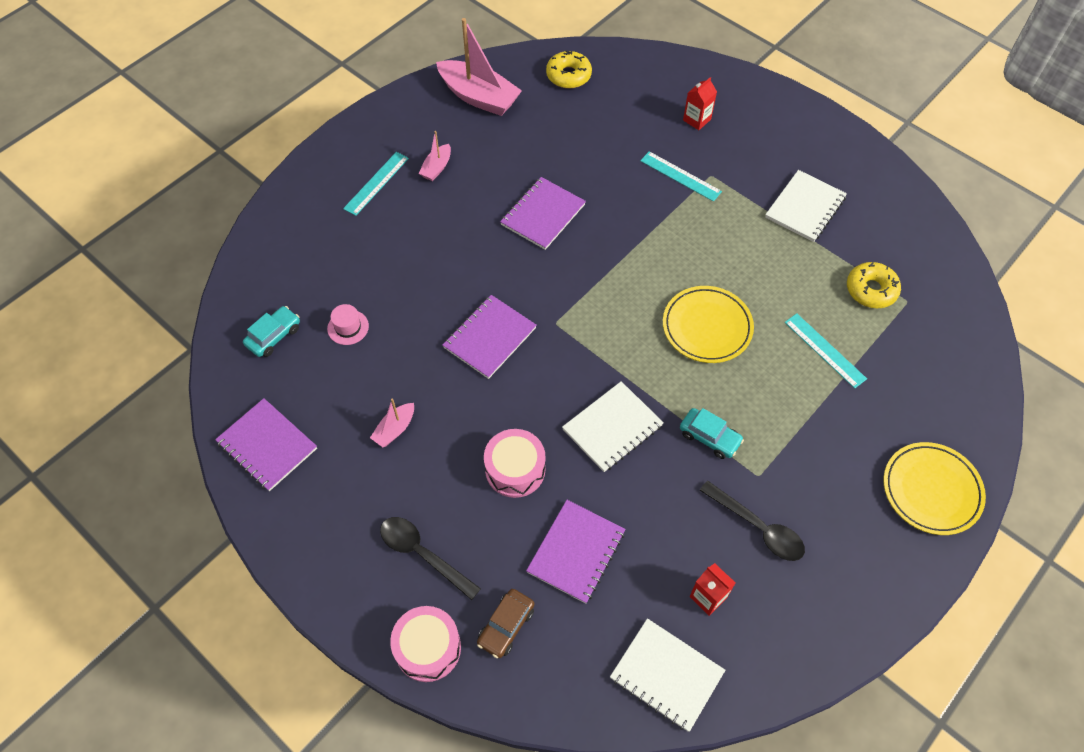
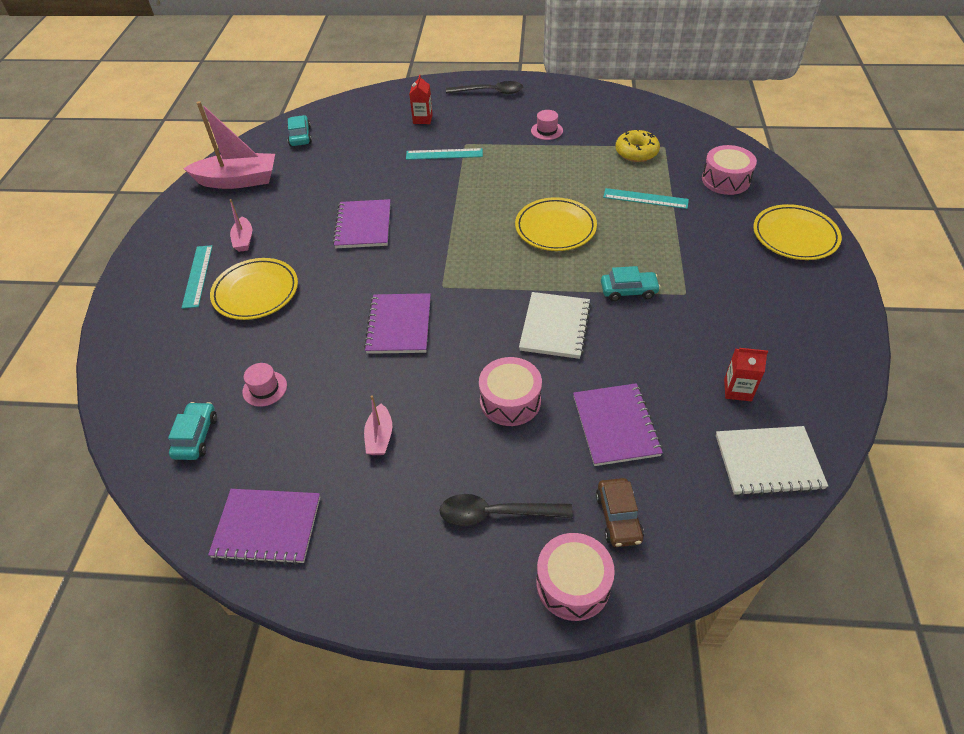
camera: 35 degrees left, 10 degrees down
yellow donut [546,50,592,89] -> turquoise car [287,115,312,146]
black spoon [699,481,805,561] -> black spoon moved to [446,81,523,94]
white notebook [765,170,847,242] -> pink hat [531,110,563,140]
none -> yellow plate [210,258,298,320]
none -> pink drum [702,145,757,195]

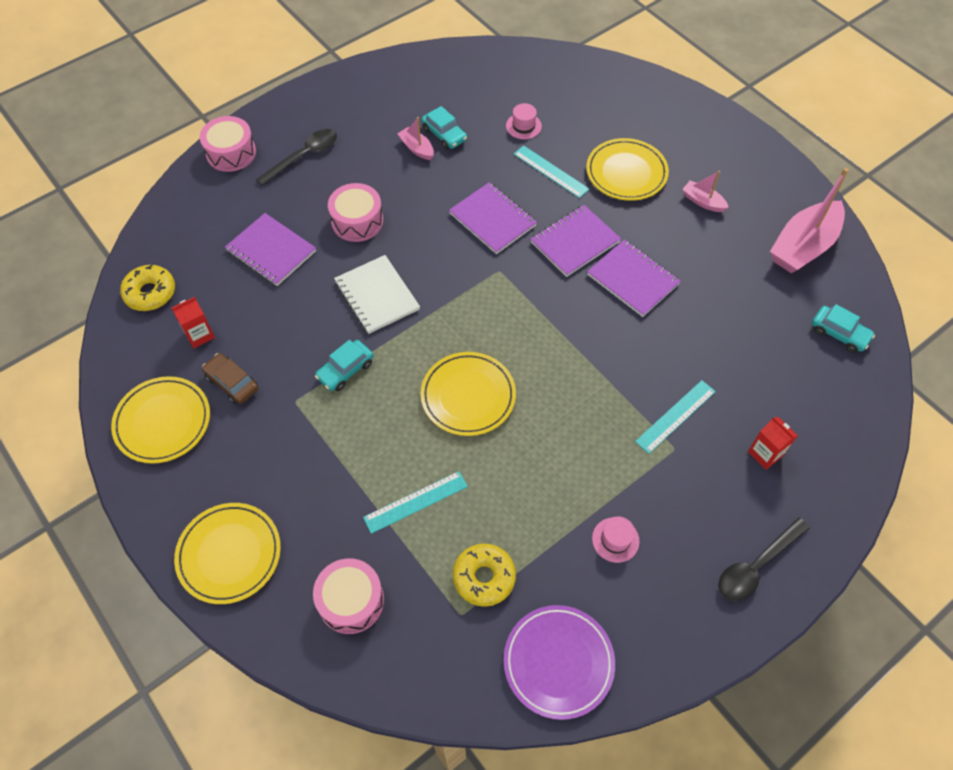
camera: 135 degrees right, 10 degrees up
turquoise car [168,402,217,460] -> turquoise car moved to [422,106,467,150]
turquoise ruler [182,245,213,309] -> turquoise ruler moved to [514,145,589,198]
purple notebook [208,489,320,565] -> purple notebook moved to [530,205,621,277]
brown car [596,478,644,547] -> brown car moved to [202,353,258,404]
white notebook [716,426,828,496] -> yellow donut [120,265,175,311]
none -> yellow plate [111,376,210,464]
none -> purple plate [504,605,615,720]

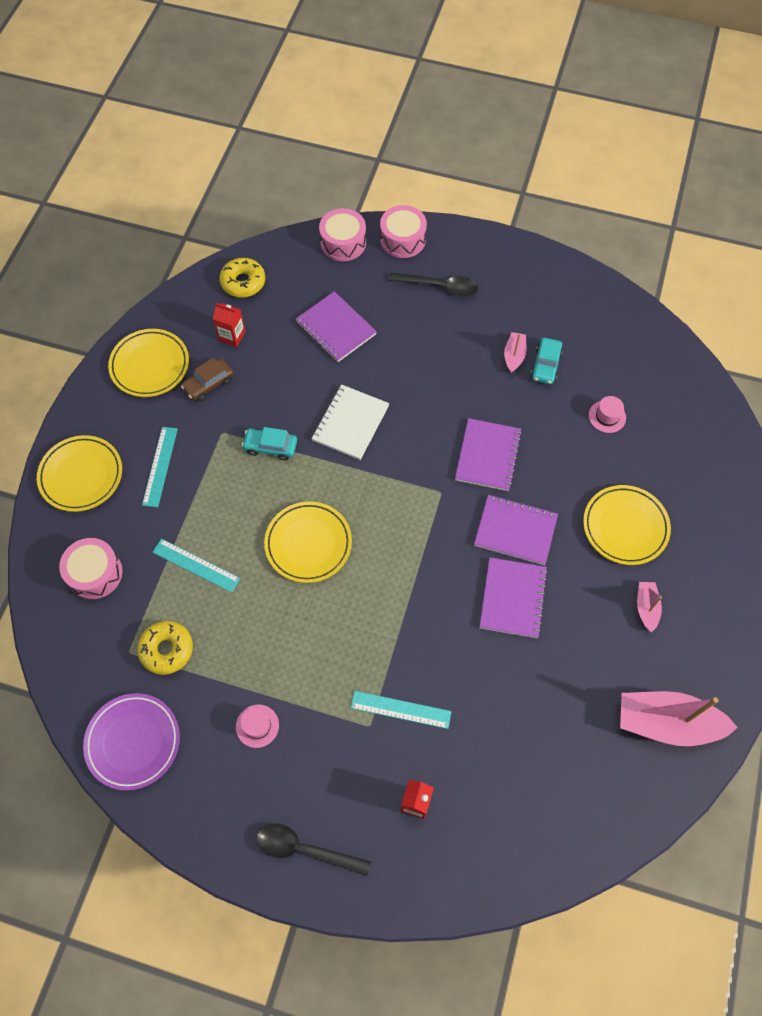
camera: 55 degrees right, 5 degrees up
brown car [202,353,258,404] -> brown car turned 135 degrees counterclockwise [181,358,234,401]
purple notebook [225,213,316,286] -> purple notebook turned 45 degrees counterclockwise [296,291,377,362]
pink drum [328,183,383,242] -> pink drum moved to [319,208,366,261]
turquoise ruler [514,145,589,198] -> turquoise ruler moved to [142,427,178,507]
turquoise car [812,304,875,353] -> none

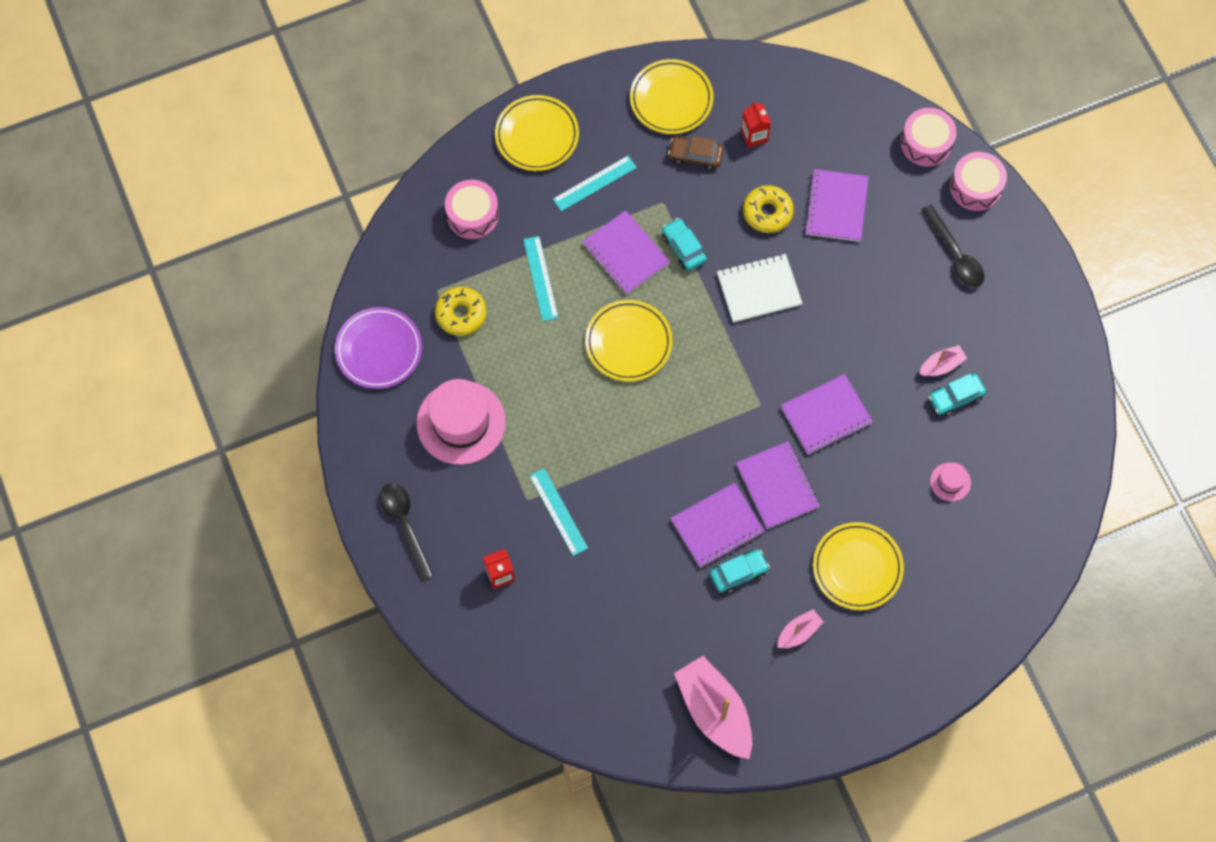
camera: 50 degrees right, 5 degrees up
yellow donut [220,258,265,298] -> yellow donut moved to [743,185,794,233]
pink hat [236,705,279,748] -> pink hat [416,379,506,465], size x2.21
none -> purple notebook [582,210,670,295]
none -> turquoise car [710,549,770,594]

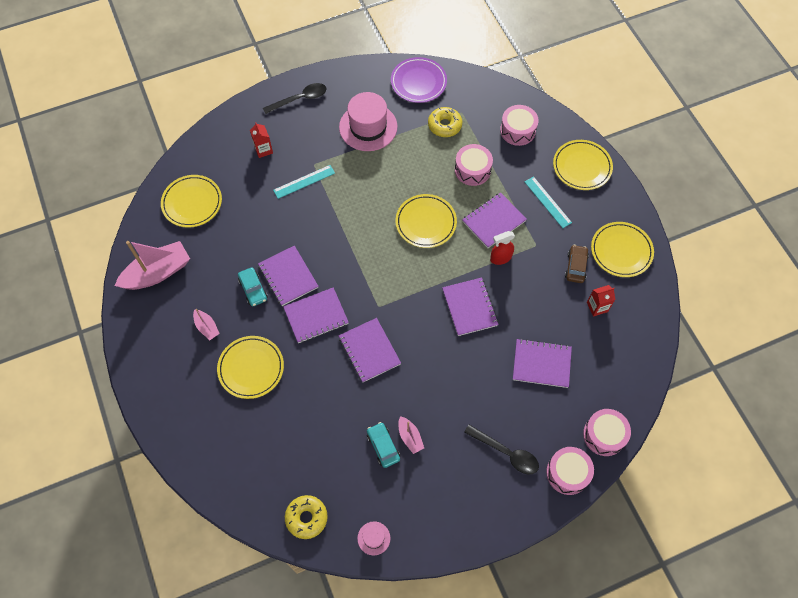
camera: 90 degrees right, 5 degrees down
turquoise ruler [523,236,559,321] -> pink drum [455,144,493,186]
turquoise car [662,218,707,271] -> red spray bottle [490,231,515,265]
white notebook [717,254,802,323] -> purple notebook [442,278,499,336]
yellow donut [743,185,794,233] -> yellow donut moved to [285,495,328,539]
black spoon [921,204,984,288] -> black spoon turned 120 degrees counterclockwise [464,425,539,474]
pink hat [930,463,971,501] -> pink hat moved to [357,521,390,556]
none -> yellow plate [161,175,222,228]

